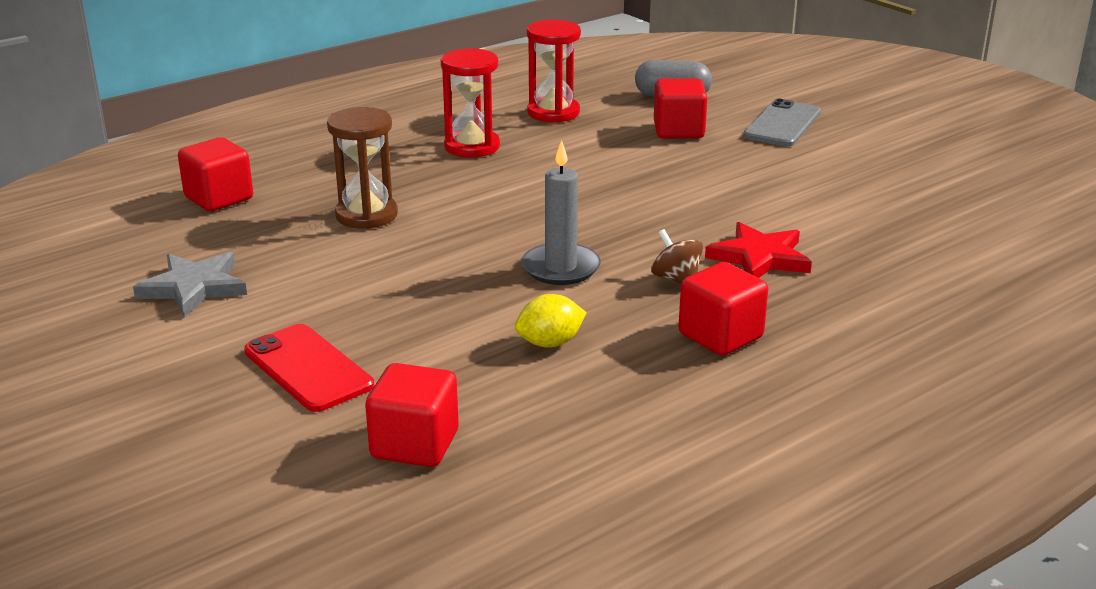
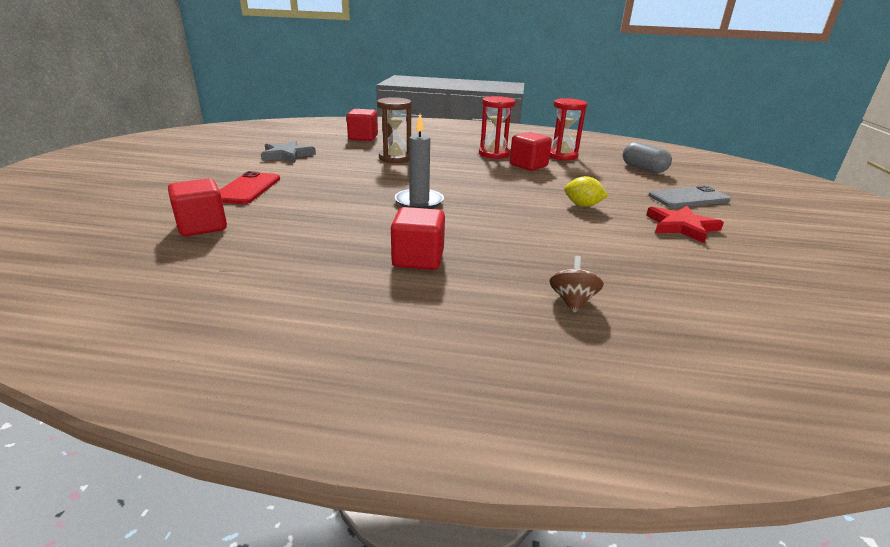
camera: 45 degrees right, 0 degrees up
yellow lemon [515,294,586,348] -> yellow lemon moved to [564,176,608,207]
brown spinning top [651,229,703,283] -> brown spinning top moved to [550,256,604,313]
red cube [654,78,708,138] -> red cube moved to [510,132,552,171]
red star [705,222,812,278] -> red star moved to [646,206,724,243]

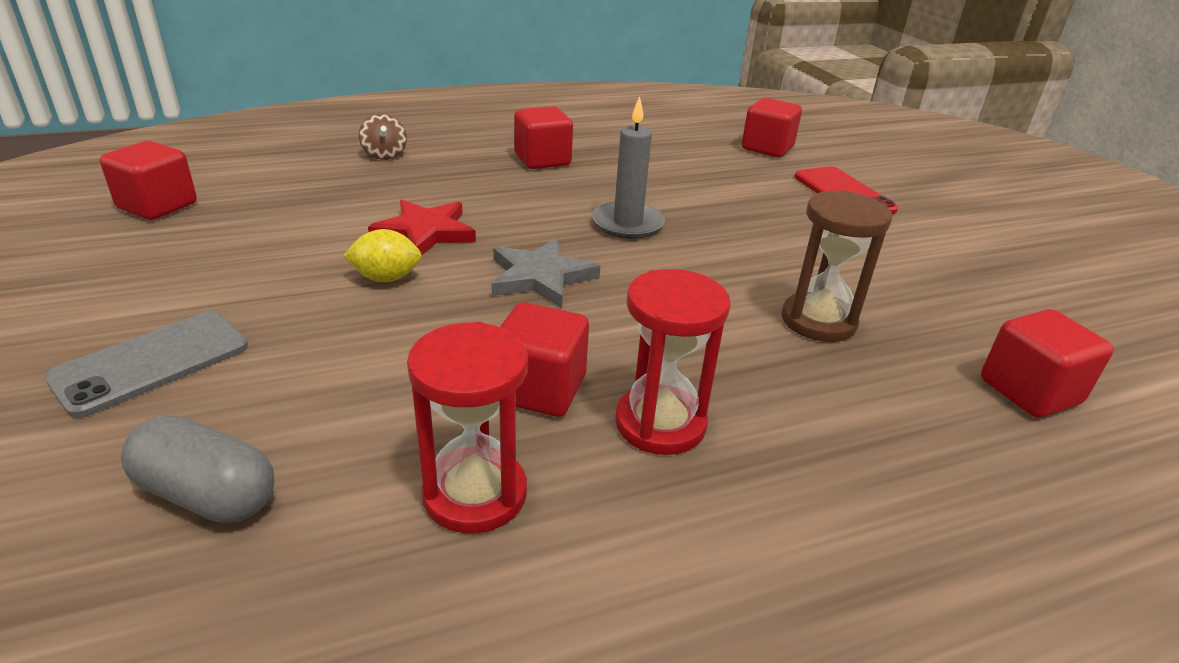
camera: 150 degrees right, 5 degrees up
grey star [261,141,316,163] -> grey star moved to [491,238,600,308]
red star [646,206,724,243] -> red star moved to [368,200,476,255]
none -> red cube [100,141,197,220]

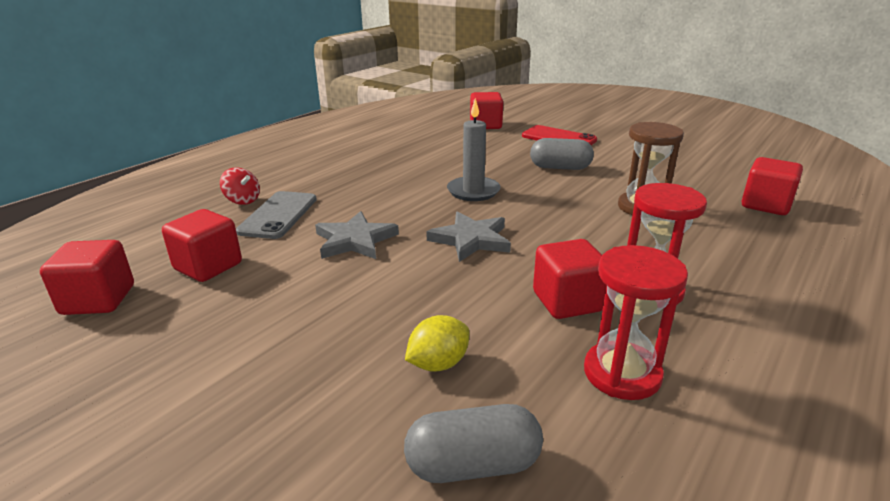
camera: 30 degrees left, 5 degrees down
grey phone [45,311,248,418] -> grey phone moved to [236,191,317,239]
yellow lemon [343,229,422,282] -> yellow lemon moved to [405,315,469,372]
brown spinning top [359,114,407,160] -> red spinning top [220,167,260,205]
red star [368,200,476,255] -> grey star [315,211,399,259]
red cube [514,106,573,169] -> red cube moved to [162,209,242,282]
none -> grey capsule [530,138,594,170]

